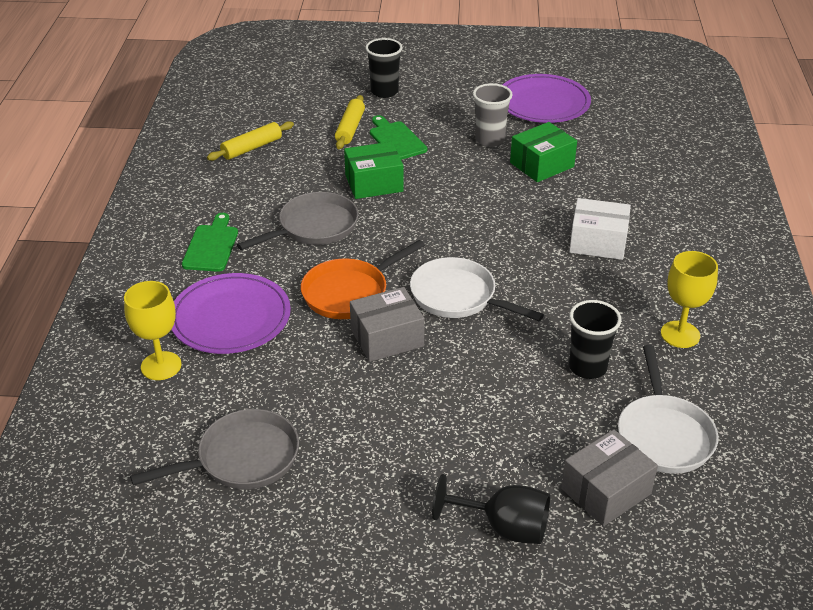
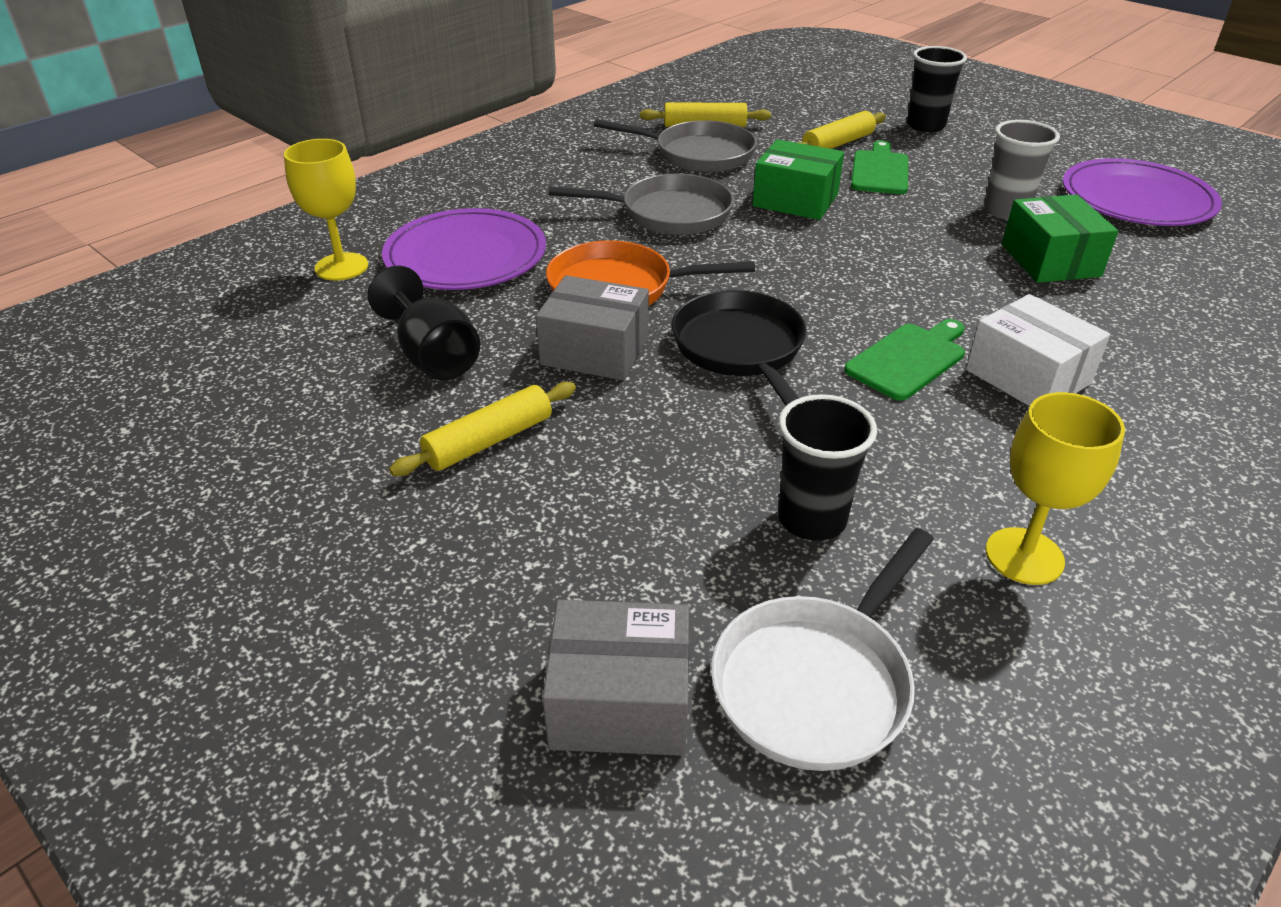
camera: 40 degrees right, 0 degrees up
grey pan [130,409,299,489] -> grey pan moved to [594,119,757,172]
green cutting board [182,213,238,272] -> green cutting board moved to [844,319,965,401]
white pan [410,257,544,321] -> black pan [671,290,806,406]
black goblet [432,474,550,544] -> black goblet moved to [368,266,480,380]
green box [510,122,577,182] -> green box turned 75 degrees clockwise [1002,194,1119,283]
none -> yellow rolling pin [389,382,576,476]

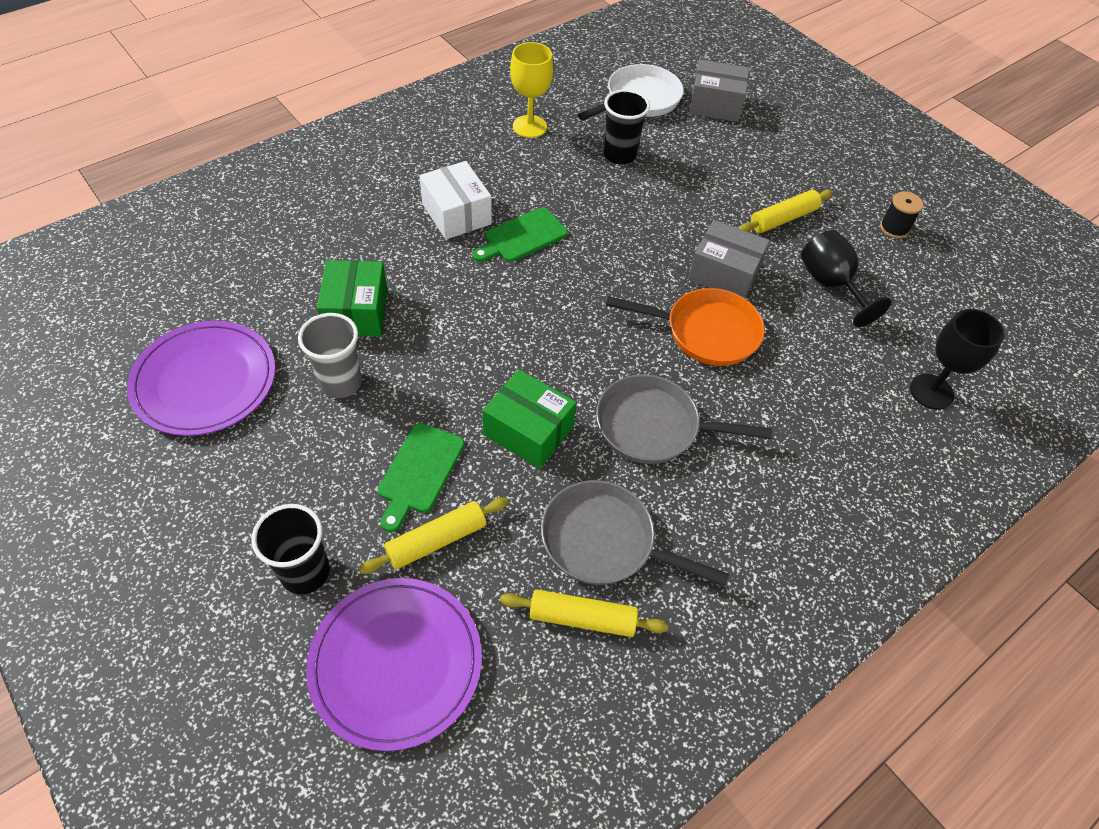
camera: 175 degrees left, 15 degrees up
yellow goblet [284,139,368,281] -> black goblet [910,309,1005,410]
purple plate [382,208,546,290] -> purple plate moved to [306,578,482,751]
black pan [671,290,806,406] -> none
none -> black spool [880,192,923,239]

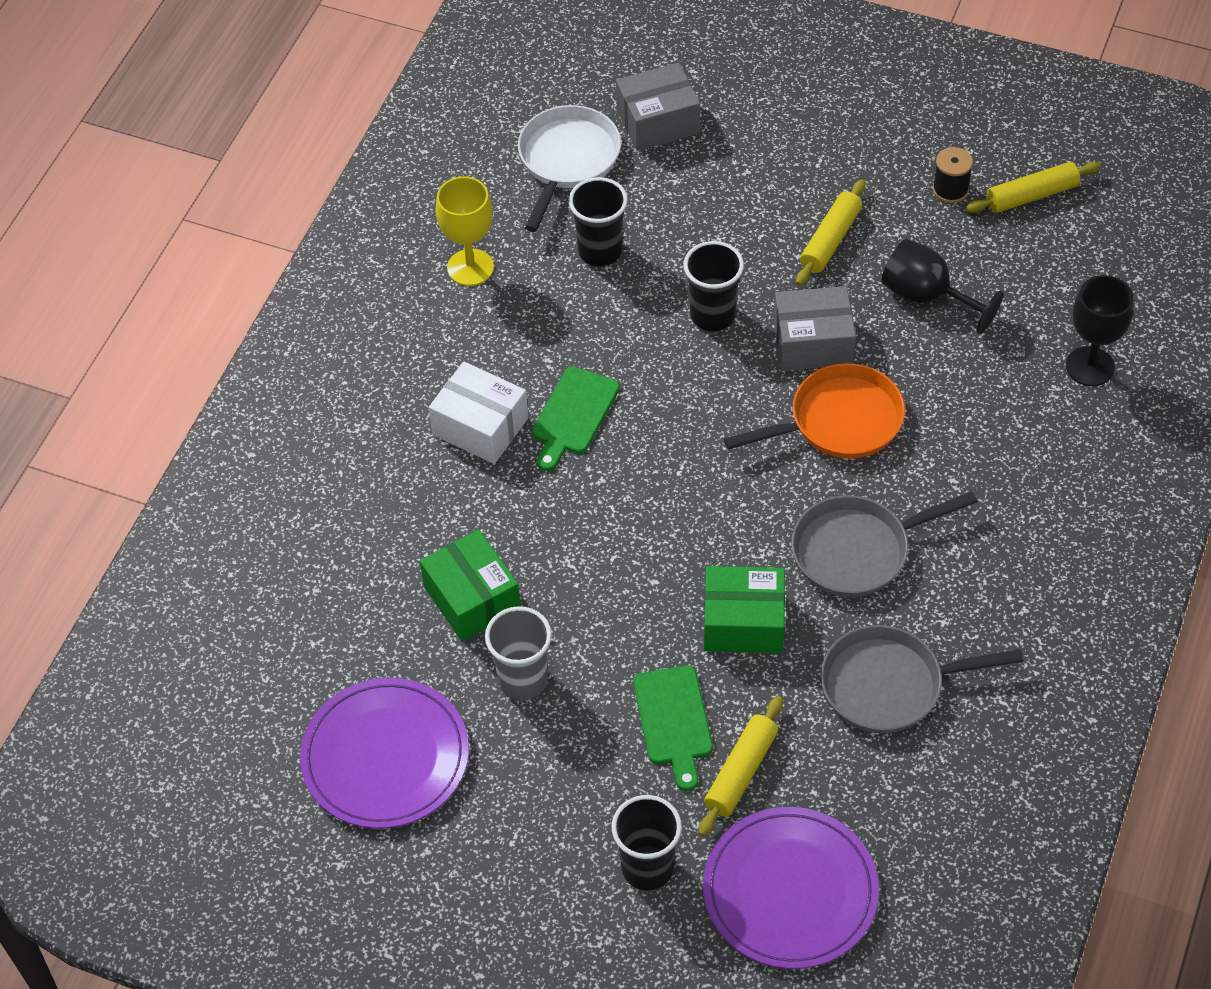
camera: 25 degrees left, 0 degrees up
yellow rolling pin [500,589,668,637] -> yellow rolling pin moved to [966,162,1101,213]
none -> black cup [683,241,744,331]

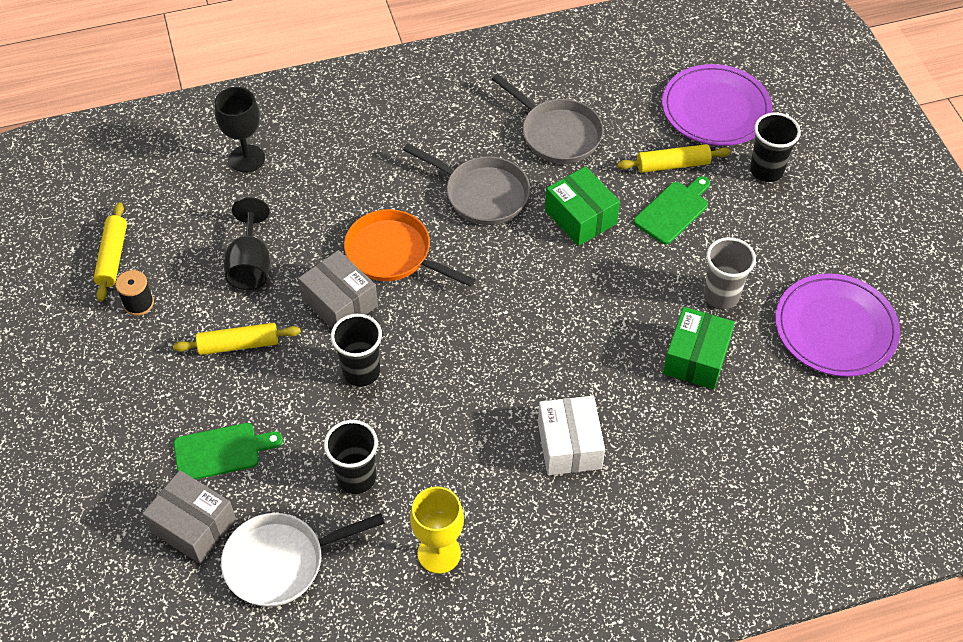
camera: 130 degrees left, 0 degrees up
green cutting board [532,366,620,471] -> green cutting board moved to [174,423,283,480]
yellow rolling pin [966,162,1101,213] -> yellow rolling pin turned 60 degrees clockwise [93,202,127,302]

